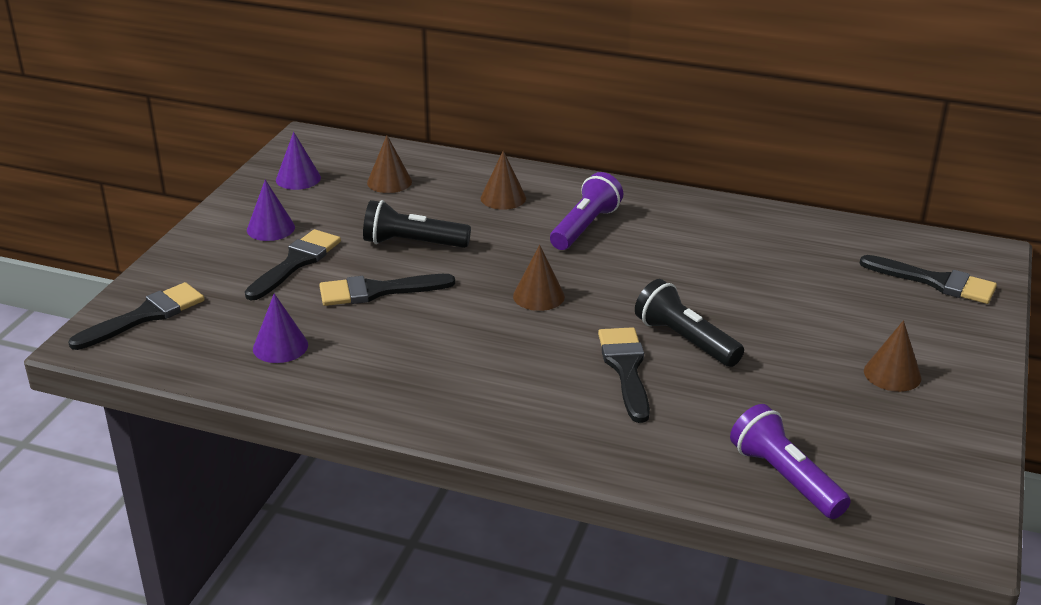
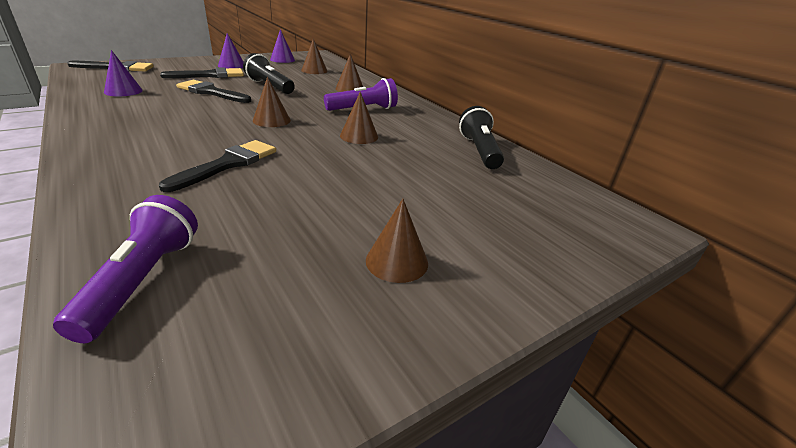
camera: 35 degrees right, 0 degrees up
black flashlight [635,279,744,367] -> black flashlight moved to [459,106,504,169]
black brush [859,255,997,304] -> none
none -> brown cone [340,92,378,144]

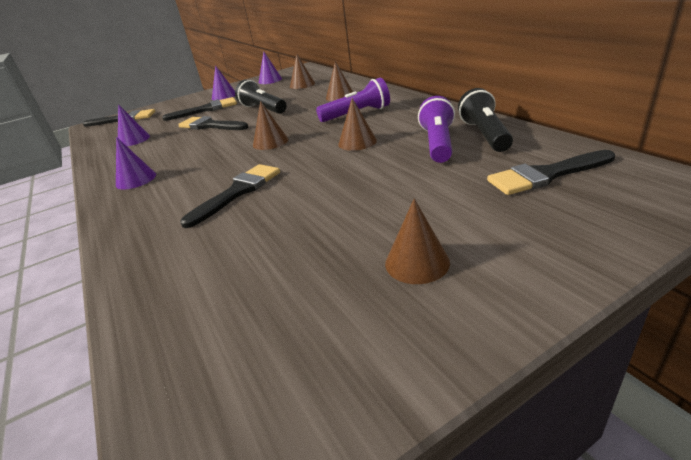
camera: 10 degrees right, 0 degrees up
purple flashlight [53,195,198,343] -> purple flashlight moved to [418,96,455,163]
none -> purple cone [116,137,156,189]
none -> black brush [487,150,615,195]

